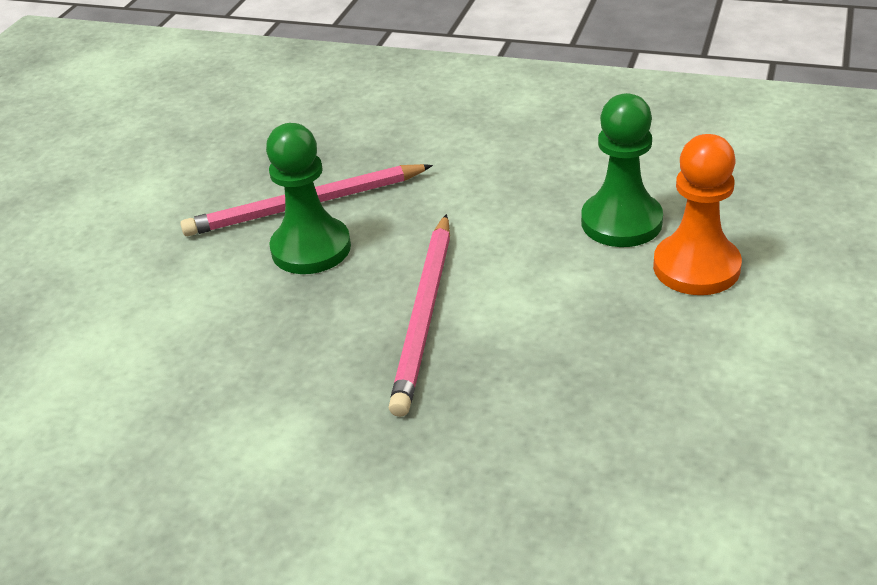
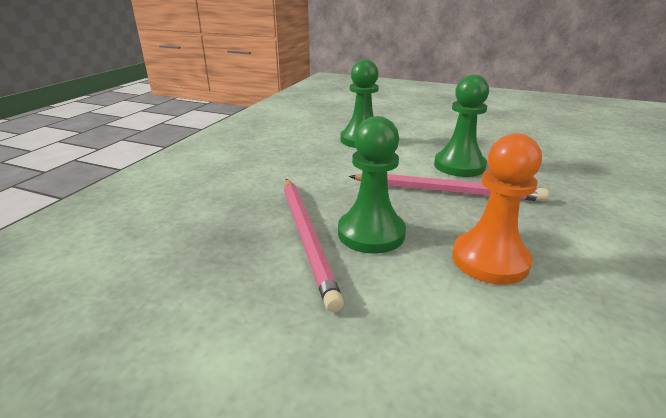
camera: 90 degrees left, 10 degrees down
orange pawn [653,134,742,295] -> orange pawn moved to [452,133,542,285]
none -> green pawn [434,75,489,177]

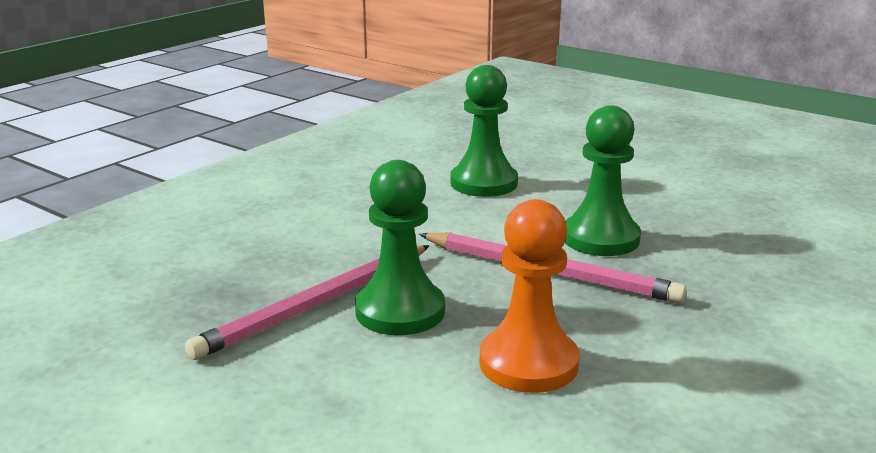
camera: 15 degrees right, 5 degrees down
pink pencil [284,179,344,312] -> pink pencil turned 45 degrees clockwise [185,245,430,360]

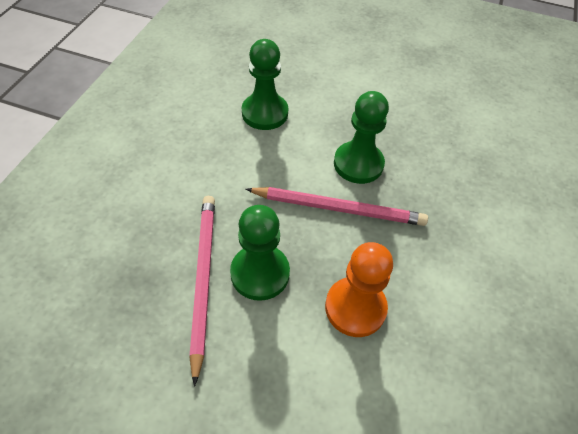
camera: 20 degrees left, 30 degrees up
pink pencil [185,245,430,360] -> pink pencil turned 150 degrees clockwise [189,196,215,386]

